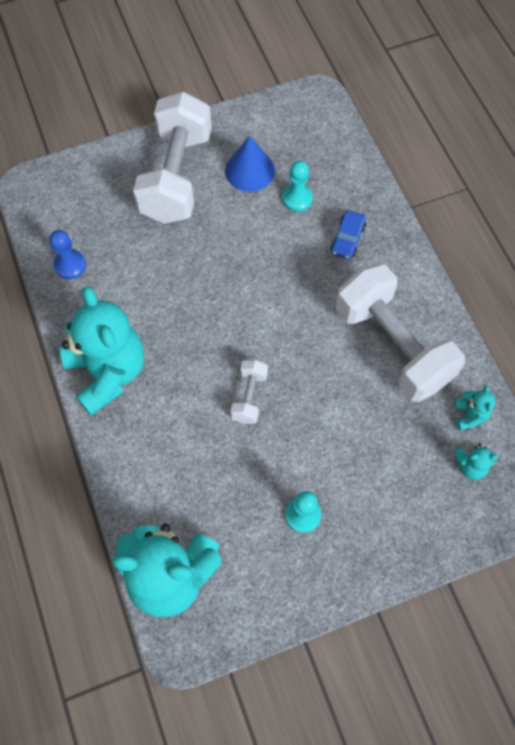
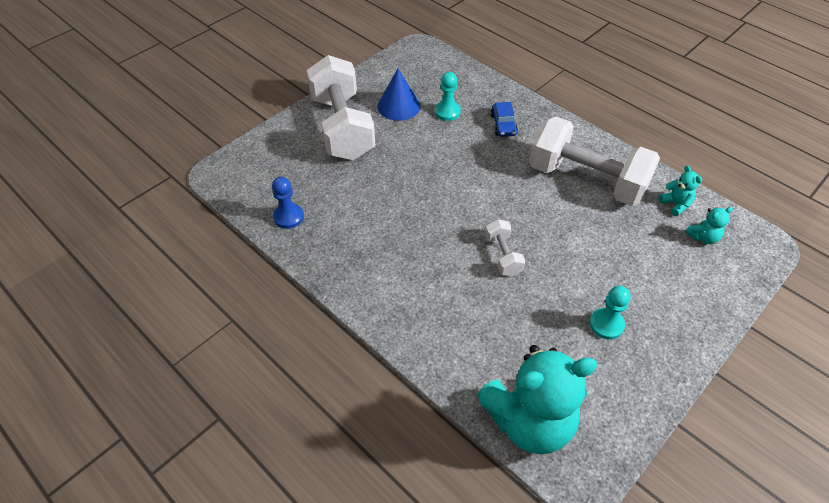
camera: 25 degrees left, 15 degrees down
turquoise teddy bear [60,286,144,416] -> none

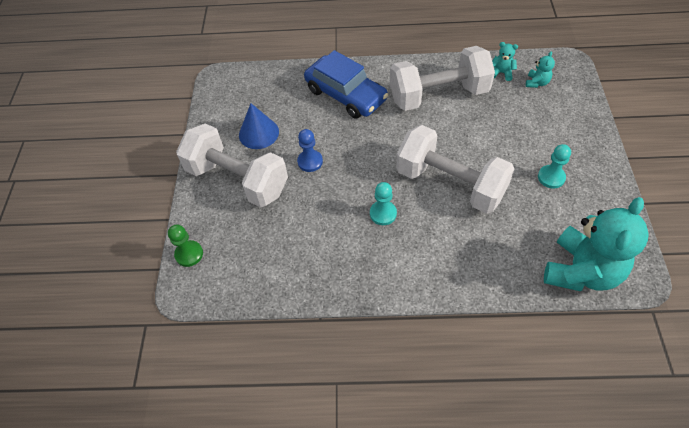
camera: 40 degrees left, 5 degrees up
blue pawn [272,177,304,229] -> blue pawn moved to [297,129,323,172]
turquoise pawn [435,72,461,121] -> turquoise pawn moved to [370,182,397,225]
white dumbbell [485,219,525,276] -> white dumbbell [396,125,514,214], size x2.25
blue car [491,102,518,137] -> blue car [304,50,388,119], size x2.16
none -> green pawn [168,224,203,267]

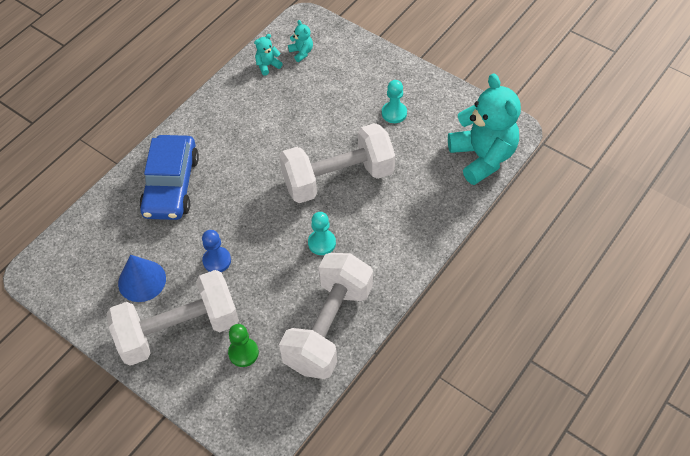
camera: 55 degrees left, 0 degrees up
green pawn [168,224,203,267] -> green pawn moved to [228,324,259,367]
blue car [304,50,388,119] -> blue car turned 105 degrees clockwise [139,135,199,220]
white dumbbell [390,46,495,111] -> white dumbbell moved to [279,253,373,379]

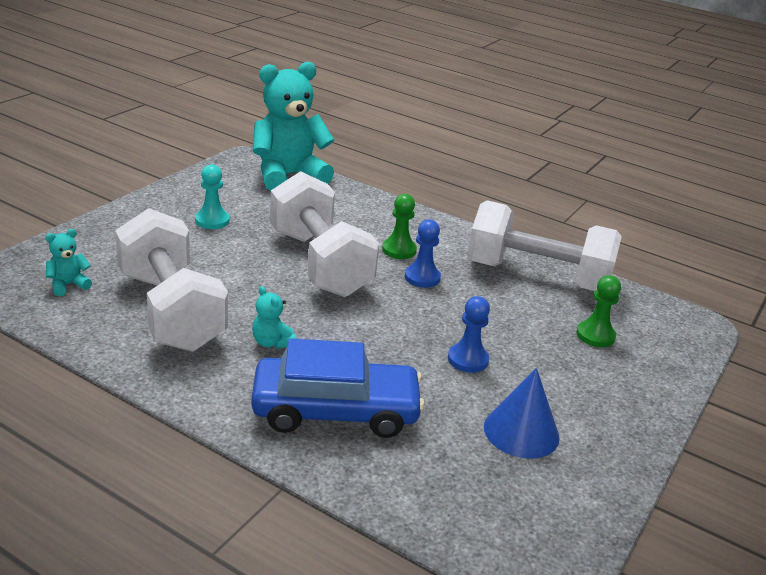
camera: 100 degrees left, 25 degrees down
white dumbbell [106,270,239,366] -> white dumbbell moved to [115,208,228,352]
turquoise teddy bear [254,34,283,76] -> turquoise teddy bear moved to [252,286,297,349]
turquoise pawn [308,212,336,255] -> blue pawn [405,219,441,288]
none -> green pawn [382,194,417,259]

